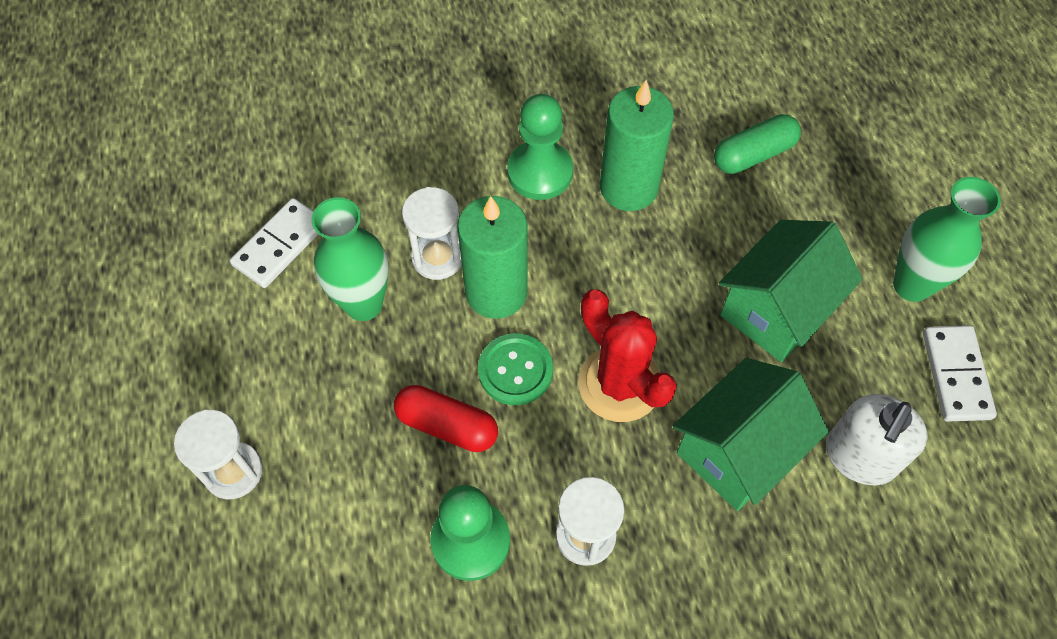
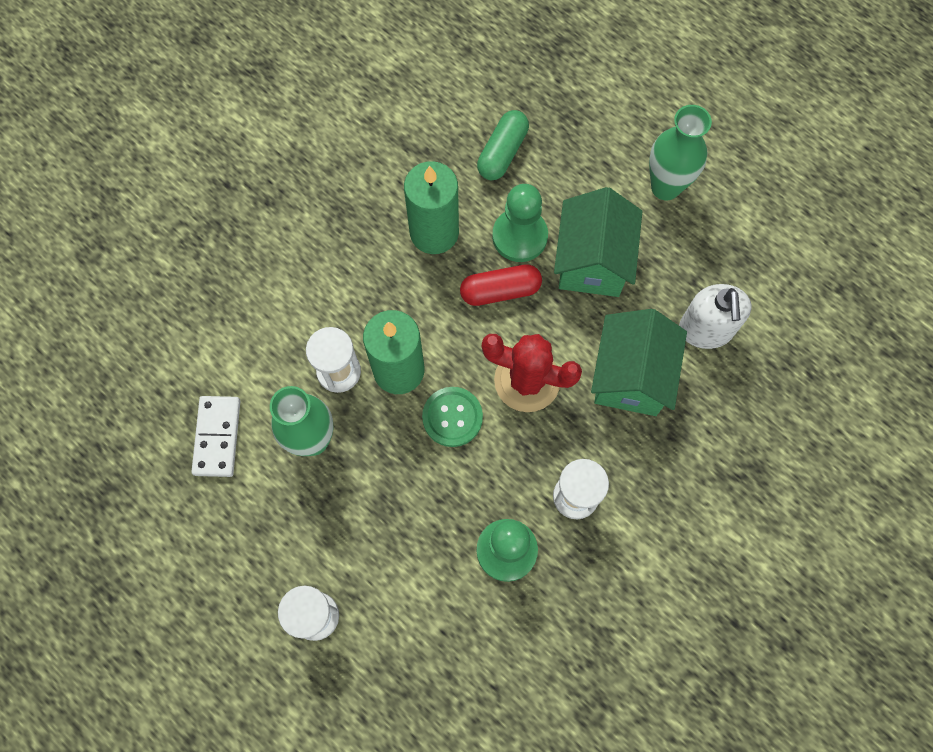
camera: 35 degrees left, 10 degrees up
red capsule [394,385,498,452] -> red capsule moved to [460,264,542,306]
green pawn [507,94,573,200] -> green pawn moved to [492,184,548,262]
white domino [923,325,997,422] -> none

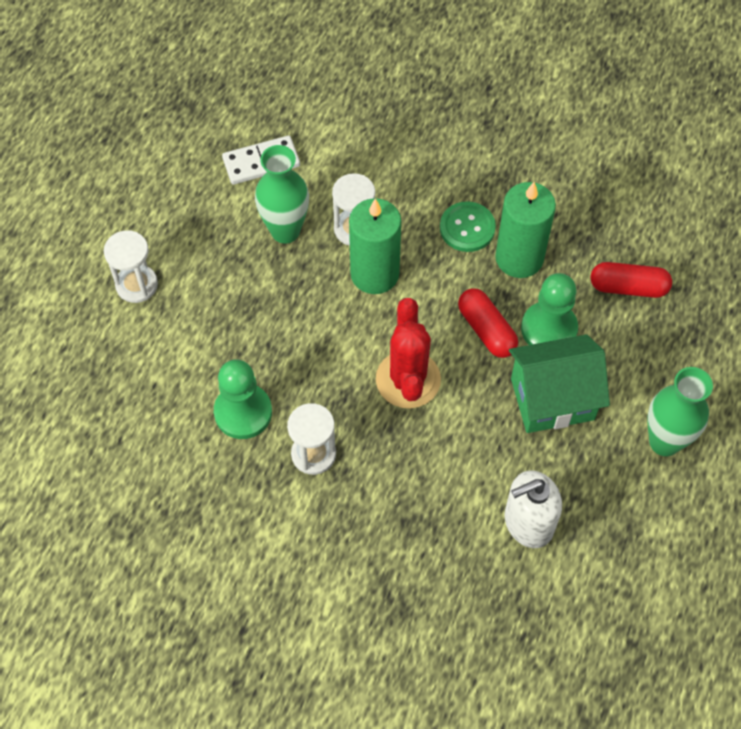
camera: 70 degrees right, 10 degrees down
green button [422,387,483,447] -> green button moved to [440,202,496,252]
green capsule [477,110,529,180] -> red capsule [591,262,672,298]
green house [591,309,687,416] -> none

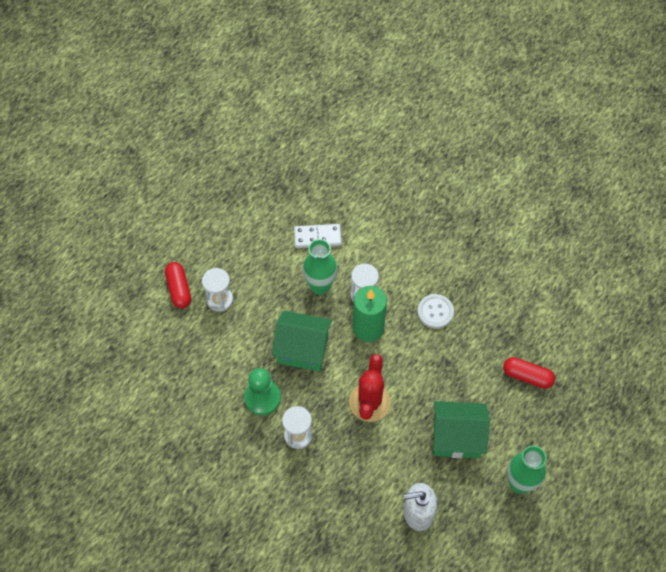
camera: 15 degrees right, 0 degrees up
green button [440,202,496,252] -> white button [418,294,454,328]
red capsule [458,288,518,358] -> red capsule moved to [165,262,191,308]
green candle [495,182,556,278] -> none
green pawn [521,273,578,345] -> none
none -> green house [272,311,332,372]

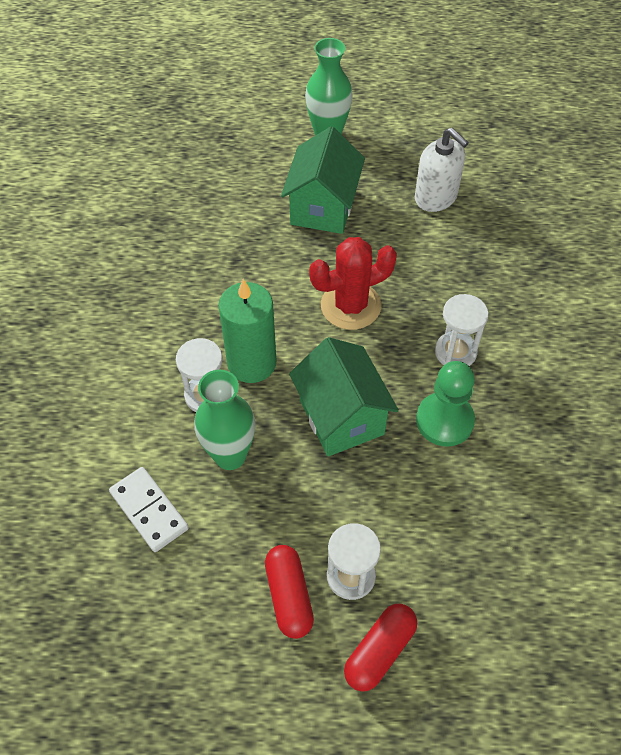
camera: 125 degrees left, 5 degrees down
white button [418,294,454,328] -> none
green house [433,401,490,458] -> green house turned 45 degrees clockwise [281,127,365,234]
red capsule [503,357,555,389] -> red capsule moved to [265,545,314,639]

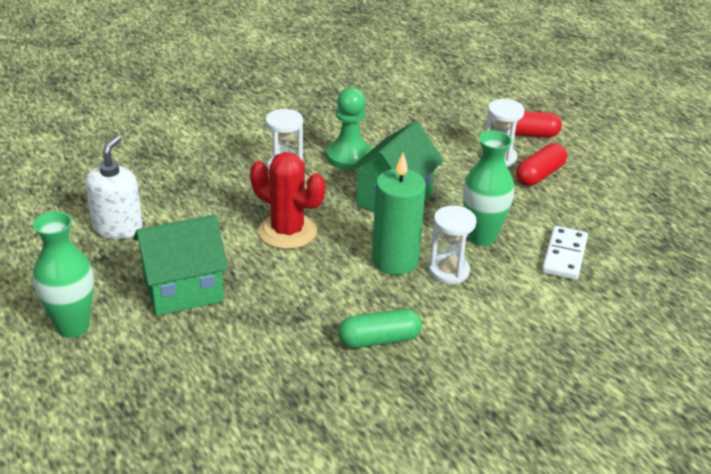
camera: 125 degrees left, 20 degrees down
none -> green capsule [338,309,422,348]

